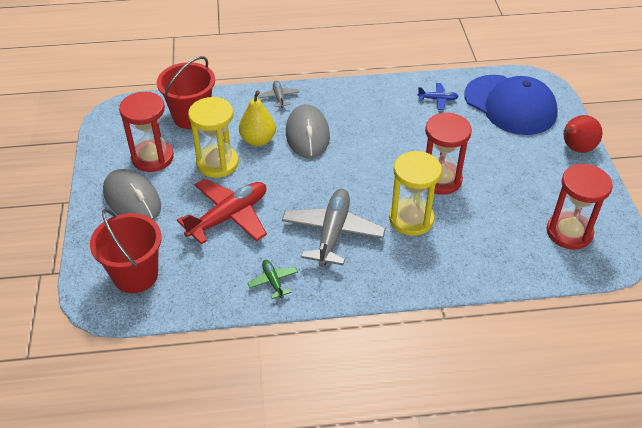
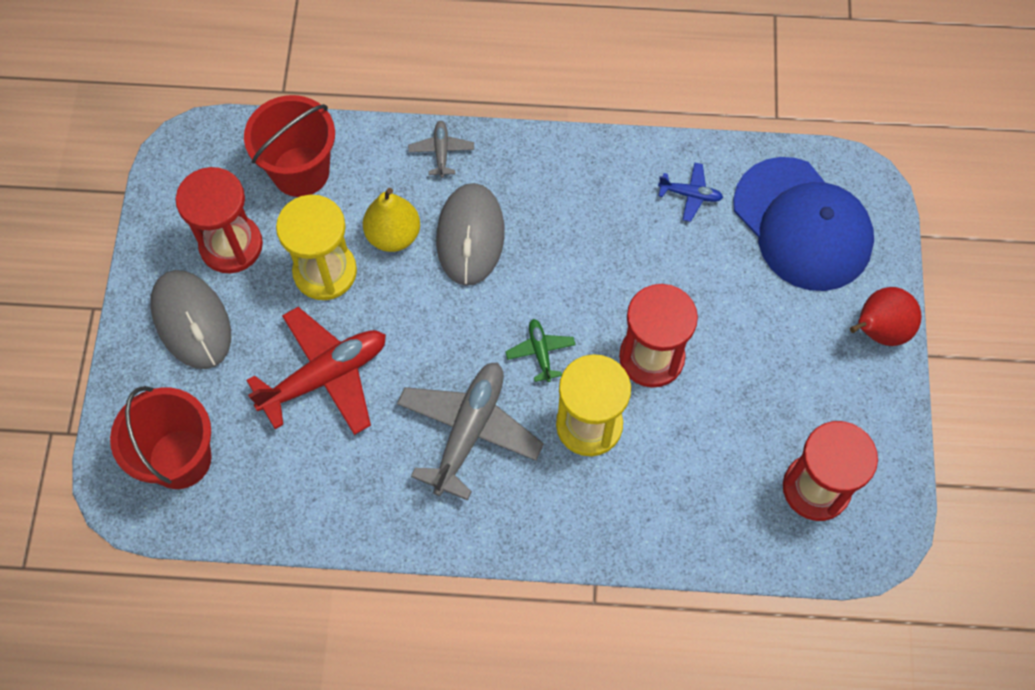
camera: 10 degrees right, 20 degrees up
green plane [247,260,298,299] -> green plane moved to [505,319,575,382]

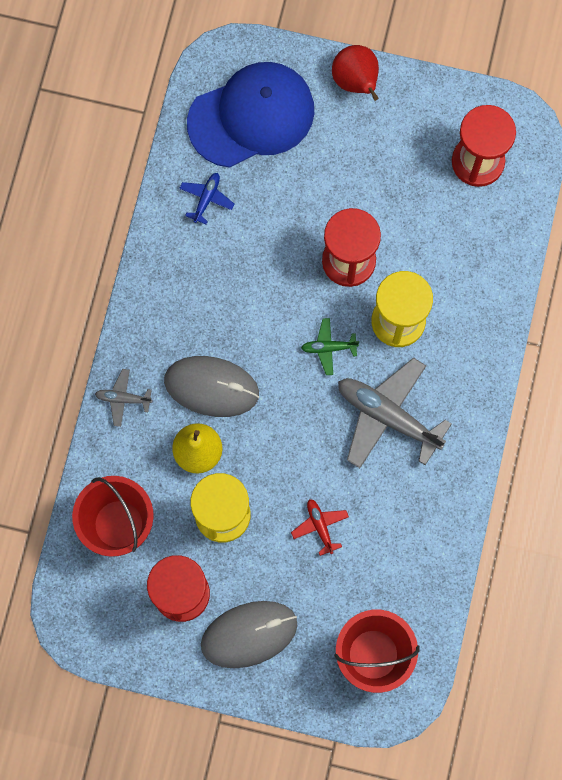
camera: 80 degrees left, 10 degrees up
red plane [246,307,386,435] -> red plane [291,499,349,556], size x0.47

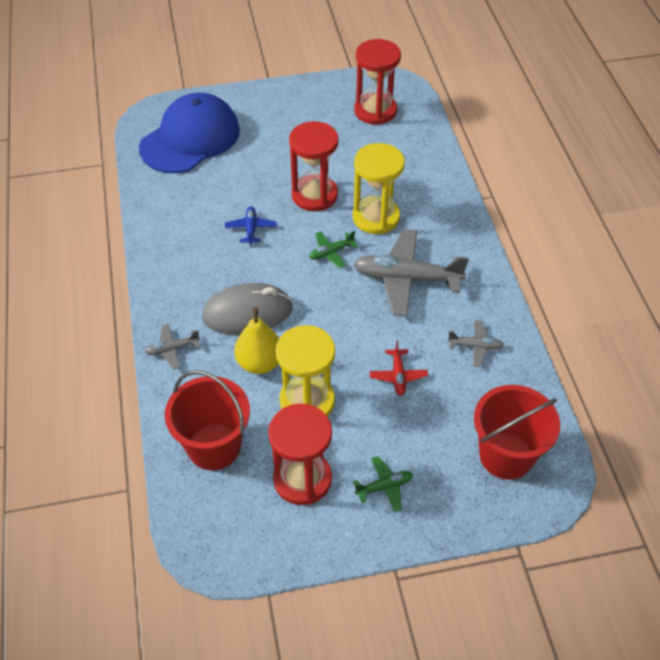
camera: 25 degrees left, 25 degrees down
blue plane [179,173,234,224] -> blue plane moved to [225,207,276,245]
grey mouse [201,601,297,668] -> green plane [353,456,413,512]
red plane [291,499,349,556] -> red plane turned 135 degrees counterclockwise [370,341,428,396]
red pear [332,45,379,101] -> none
none -> grey plane [448,320,504,367]

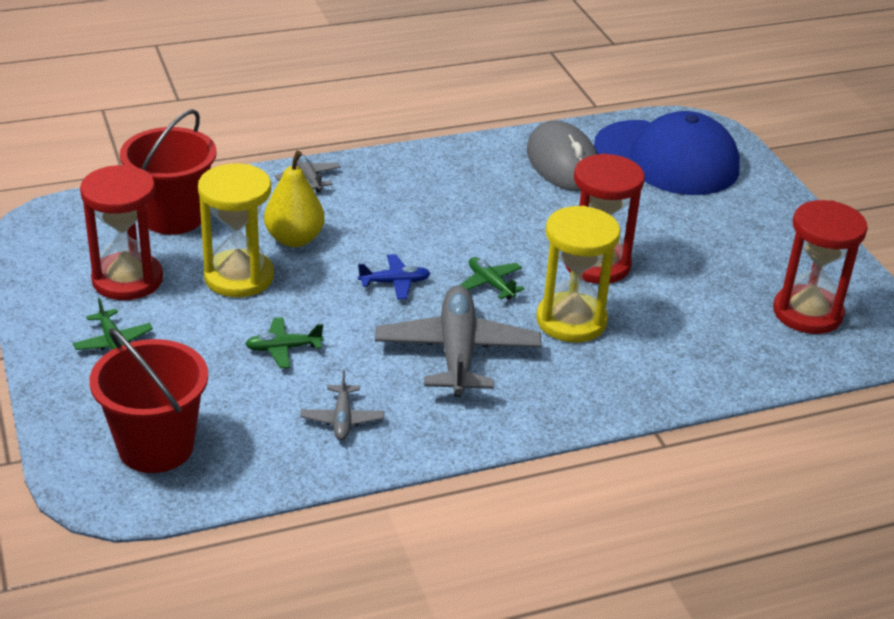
camera: 80 degrees right, 15 degrees down
grey mouse [202,283,293,335] -> grey mouse moved to [527,121,597,191]
blue plane [225,207,276,245] -> blue plane moved to [358,254,431,300]
red plane [370,341,428,396] -> green plane [245,317,323,369]

